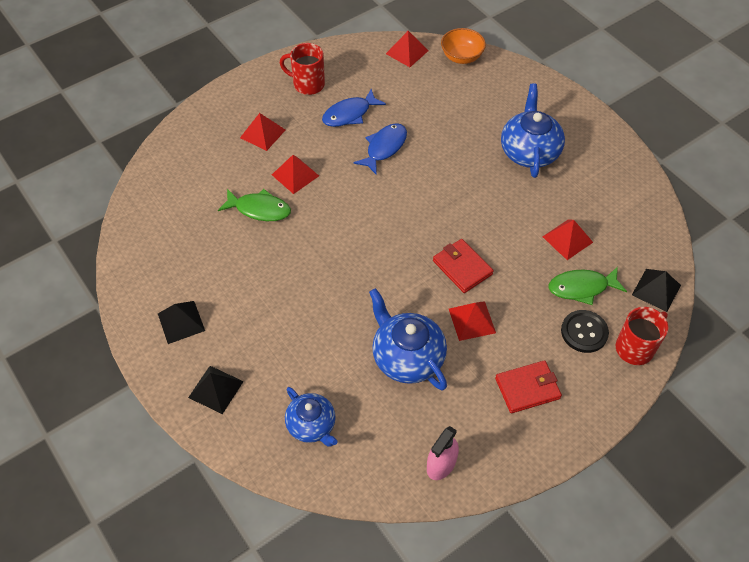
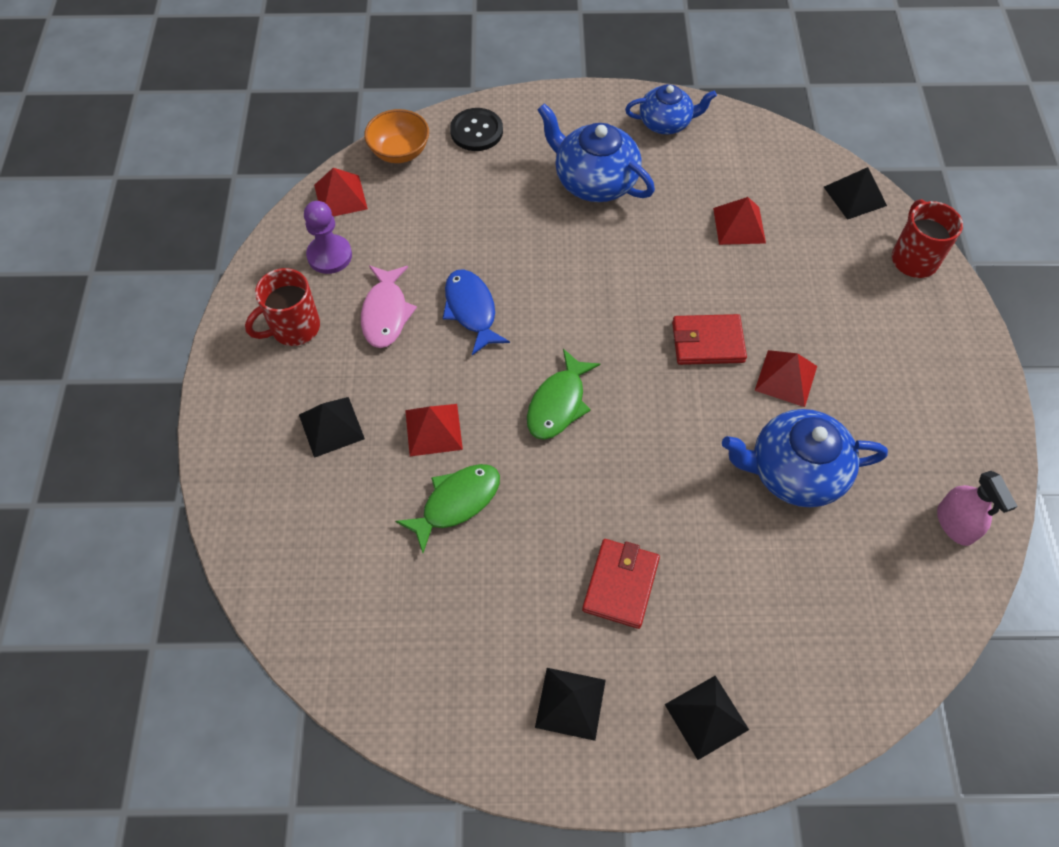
camera: 55 degrees left, 5 degrees up
red pyramid [240,113,285,151] -> black pyramid [299,397,365,458]
blue teapot [285,387,337,447] -> blue teapot moved to [625,84,717,134]
blue fish [322,89,386,127] -> pink fish [361,265,417,348]
red wallet [495,360,562,413] -> red wallet moved to [582,539,660,629]
green fish [549,267,627,305] -> green fish moved to [527,349,600,440]
black button [561,310,609,353] -> black button moved to [450,108,503,151]
none -> purple pawn [304,201,352,274]

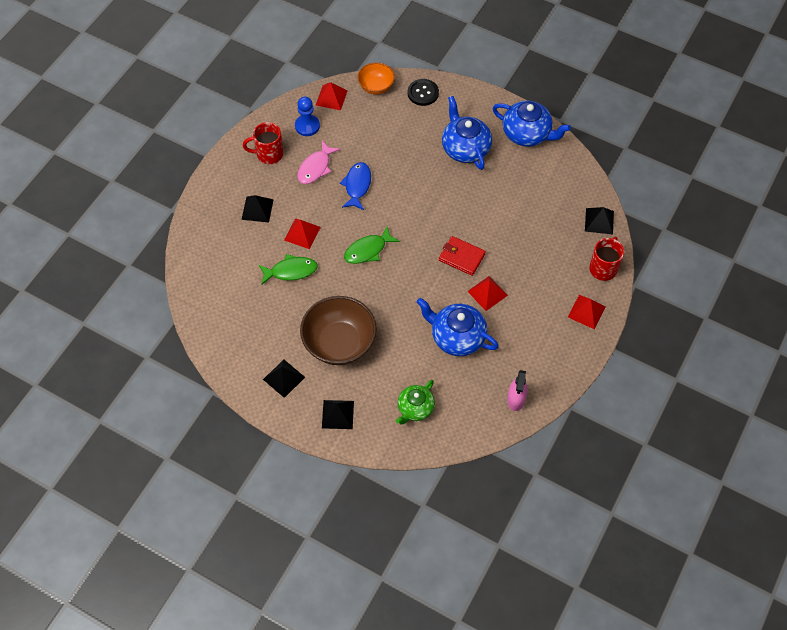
camera: 30 degrees right, 0 degrees up
purple pawn [304,201,352,274] -> blue pawn [295,97,320,136]
red wallet [582,539,660,629] -> brown bowl [300,296,377,365]
blue teapot [625,84,717,134] -> blue teapot [492,101,571,147], size x1.52
red pyramid [713,197,766,245] -> red pyramid moved to [568,295,606,329]
none -> green teapot [396,380,435,424]

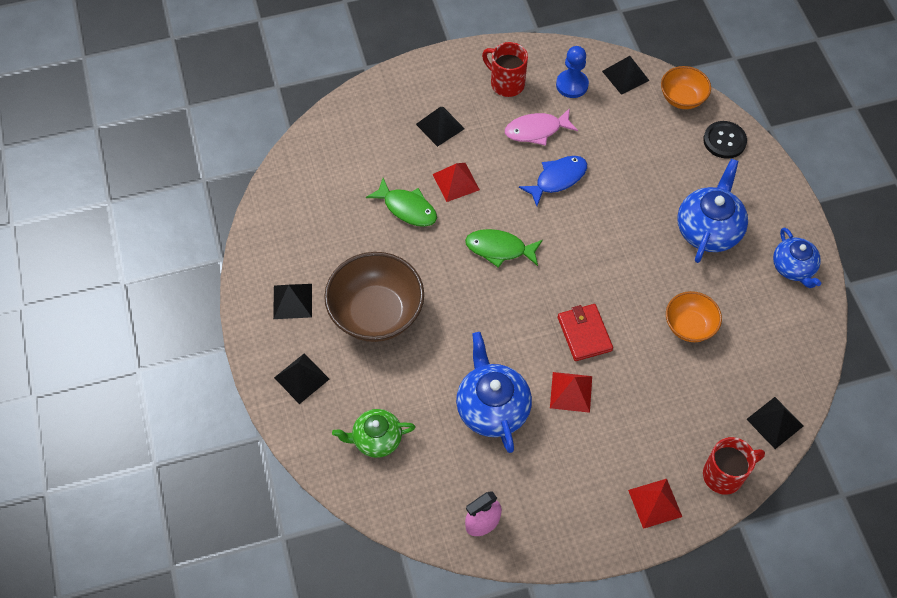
camera: 45 degrees right, 0 degrees up
red pyramid [316,82,348,110] -> black pyramid [602,56,650,95]
blue teapot [492,101,571,147] -> blue teapot [773,227,821,288], size x0.66
none -> orange bowl [666,291,722,342]

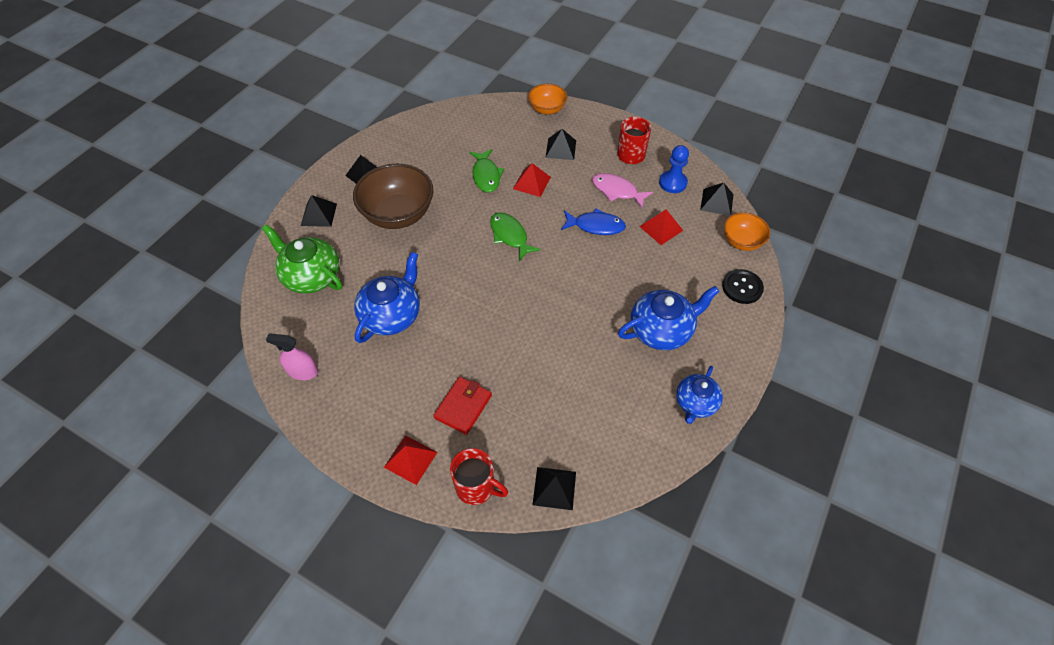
camera: 45 degrees right, 5 degrees down
green teapot [332,409,415,458] -> green teapot [262,224,342,294], size x1.52
red pyramid [550,372,592,413] -> red pyramid moved to [639,209,683,245]
red wallet [558,304,613,361] -> red wallet moved to [433,377,492,435]
orange bowl [666,291,722,342] -> orange bowl moved to [528,84,567,115]

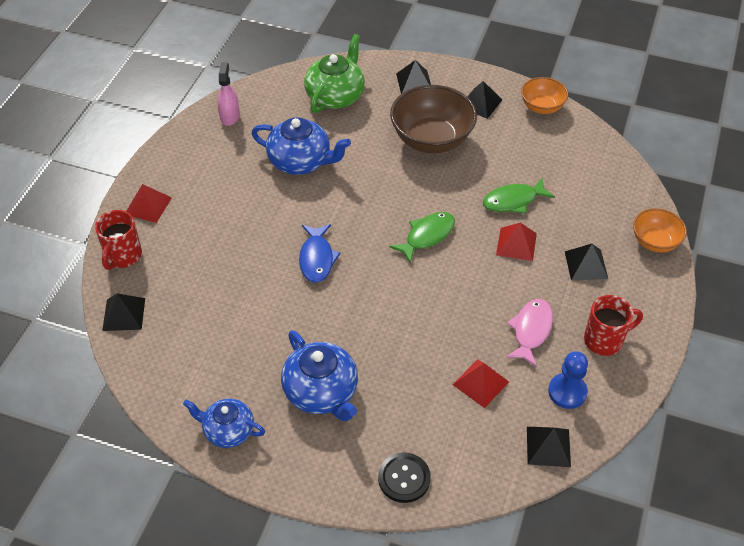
camera: 80 degrees right, 5 degrees down
red wallet [433,377,492,435] -> none
blue fish [561,208,626,235] -> blue fish moved to [299,224,341,283]
orange bowl [724,212,771,251] -> orange bowl moved to [521,77,568,114]

